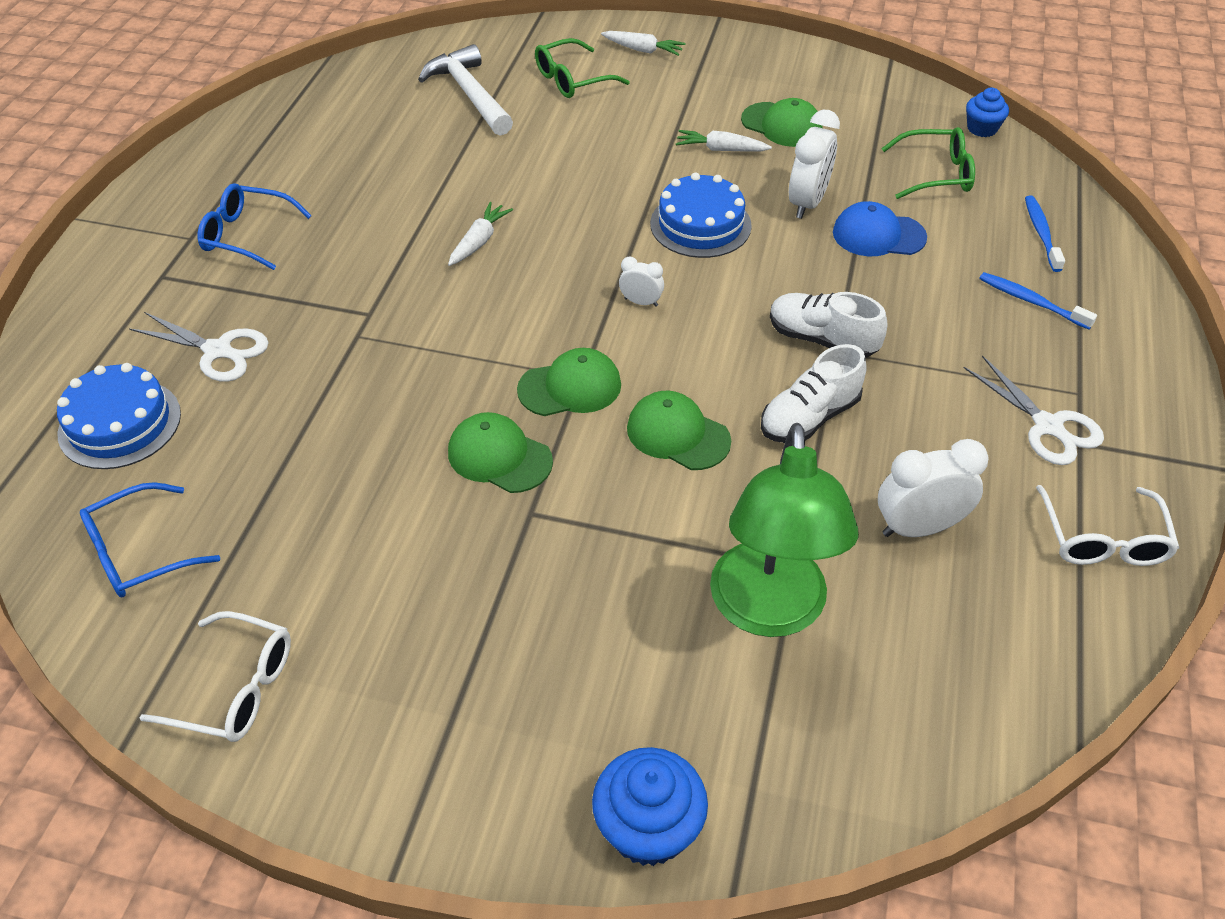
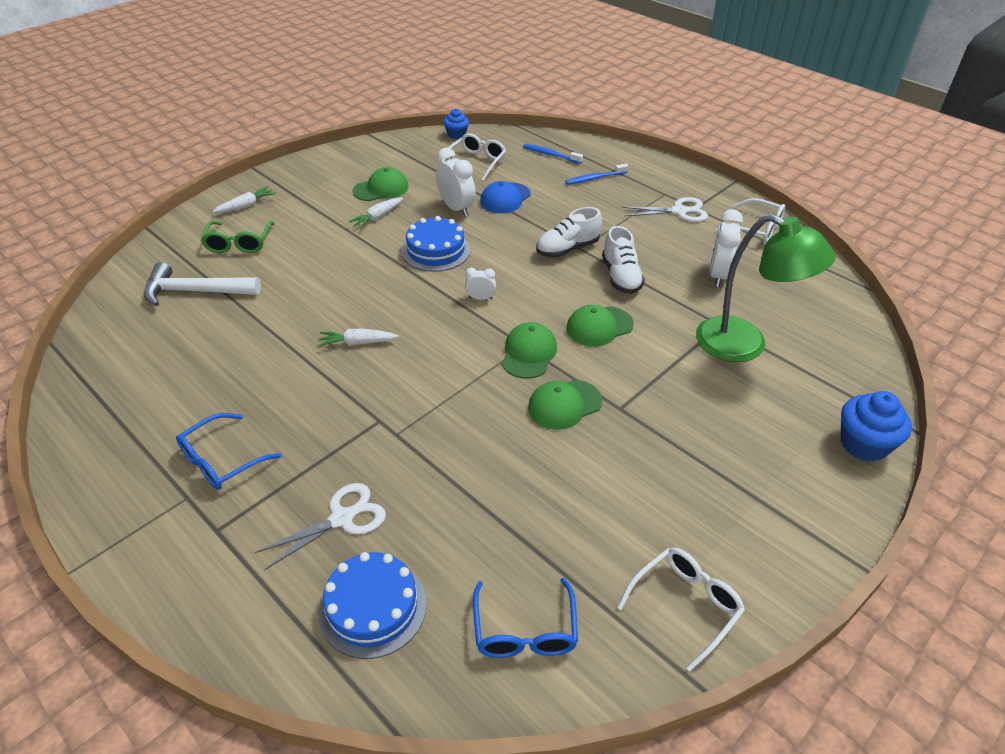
camera: 60 degrees left, 5 degrees down
white carrot [448,202,513,266] -> white carrot turned 60 degrees counterclockwise [318,328,399,346]
white clock [619,256,664,307] -> white clock turned 45 degrees clockwise [465,268,496,300]
green glasses [881,127,975,199] -> white glasses [442,133,506,181]

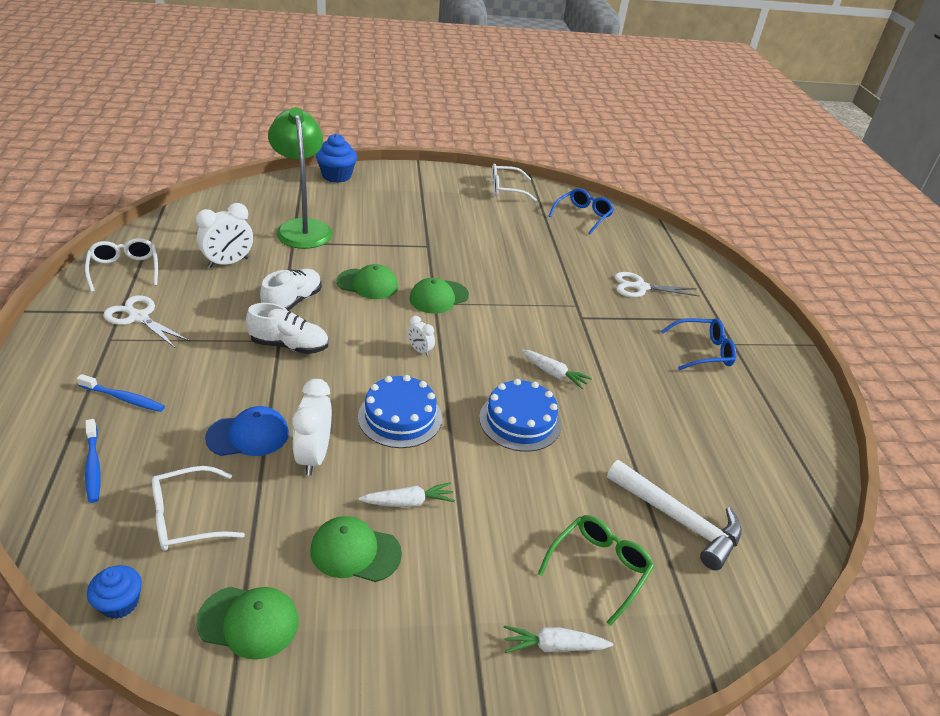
camera: 145 degrees left, 5 degrees down
blue cake [318,552,427,659] -> blue cake moved to [479,379,561,452]
green cap [528,380,602,430] -> green cap moved to [196,587,299,660]

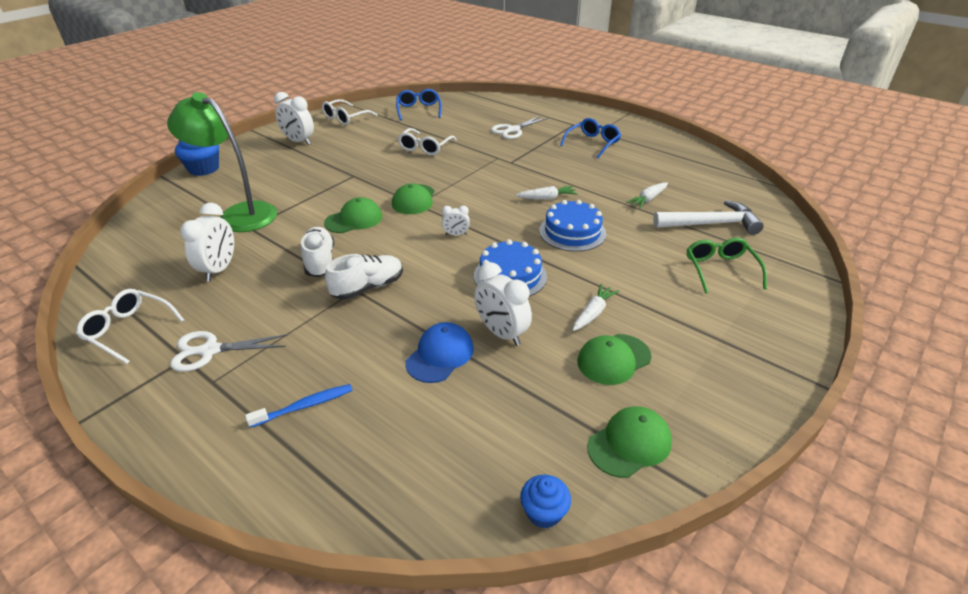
camera: 40 degrees left, 0 degrees up
blue toothbrush [85,419,101,503] -> none
white glasses [152,466,245,551] -> white glasses moved to [398,128,457,155]
white carrot [503,625,613,653] -> white carrot moved to [626,182,668,208]
none -> white clock [274,92,314,145]

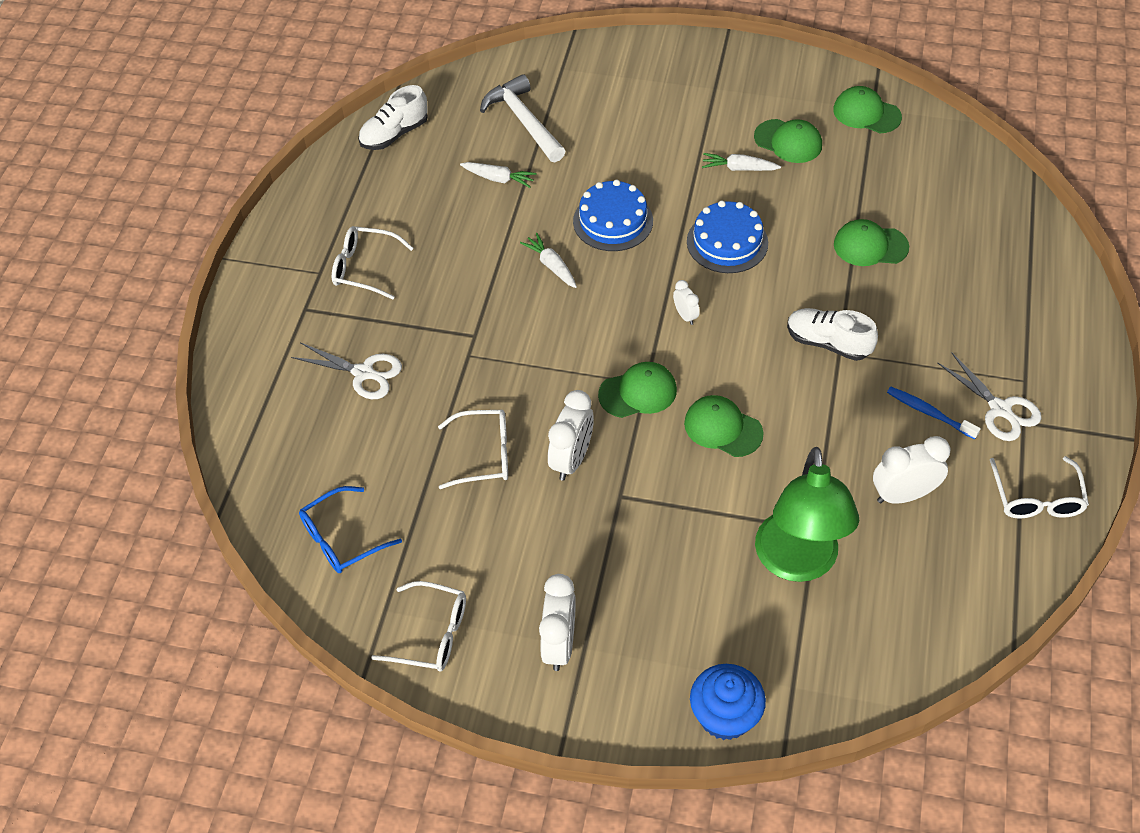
camera: 115 degrees left, 15 degrees up
blue toothbrush [245,384,353,428] -> blue toothbrush moved to [887,387,981,439]
white shoe [301,227,334,277] -> white shoe moved to [358,85,428,150]
blue cap [405,322,474,383] -> green cap [834,219,909,266]
white clock [474,262,532,346] -> white clock moved to [548,390,594,481]
blue cupcake [520,475,571,529] -> none
blue glasses [560,118,621,158] -> white glasses [332,226,414,300]
green glasses [687,238,767,294] -> none

